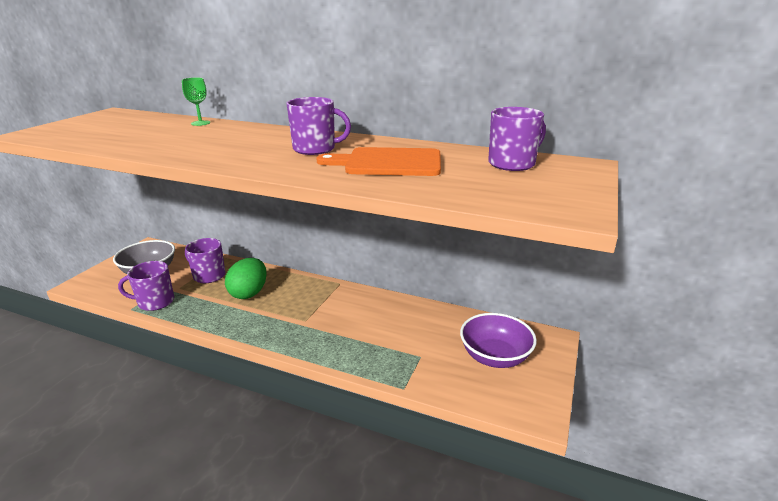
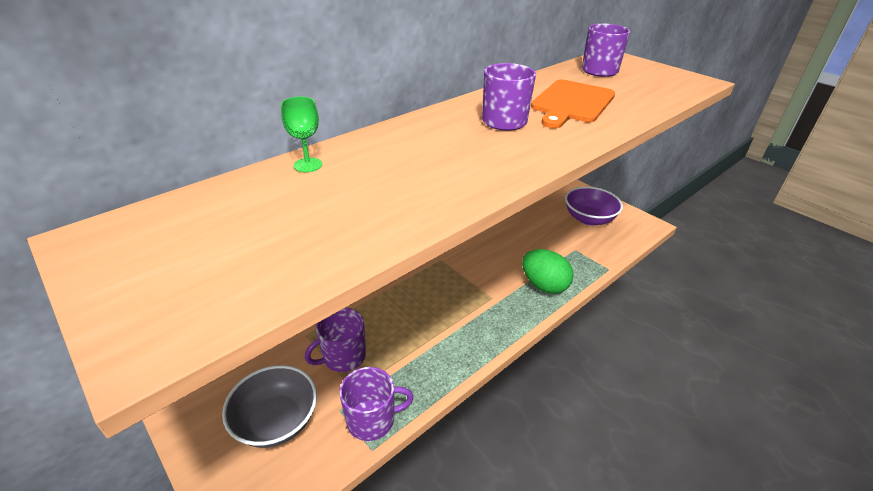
camera: 65 degrees left, 10 degrees up
purple mug [118,261,174,311] -> purple mug turned 120 degrees counterclockwise [339,367,414,441]
green egg [225,258,267,299] -> green egg moved to [522,249,573,294]

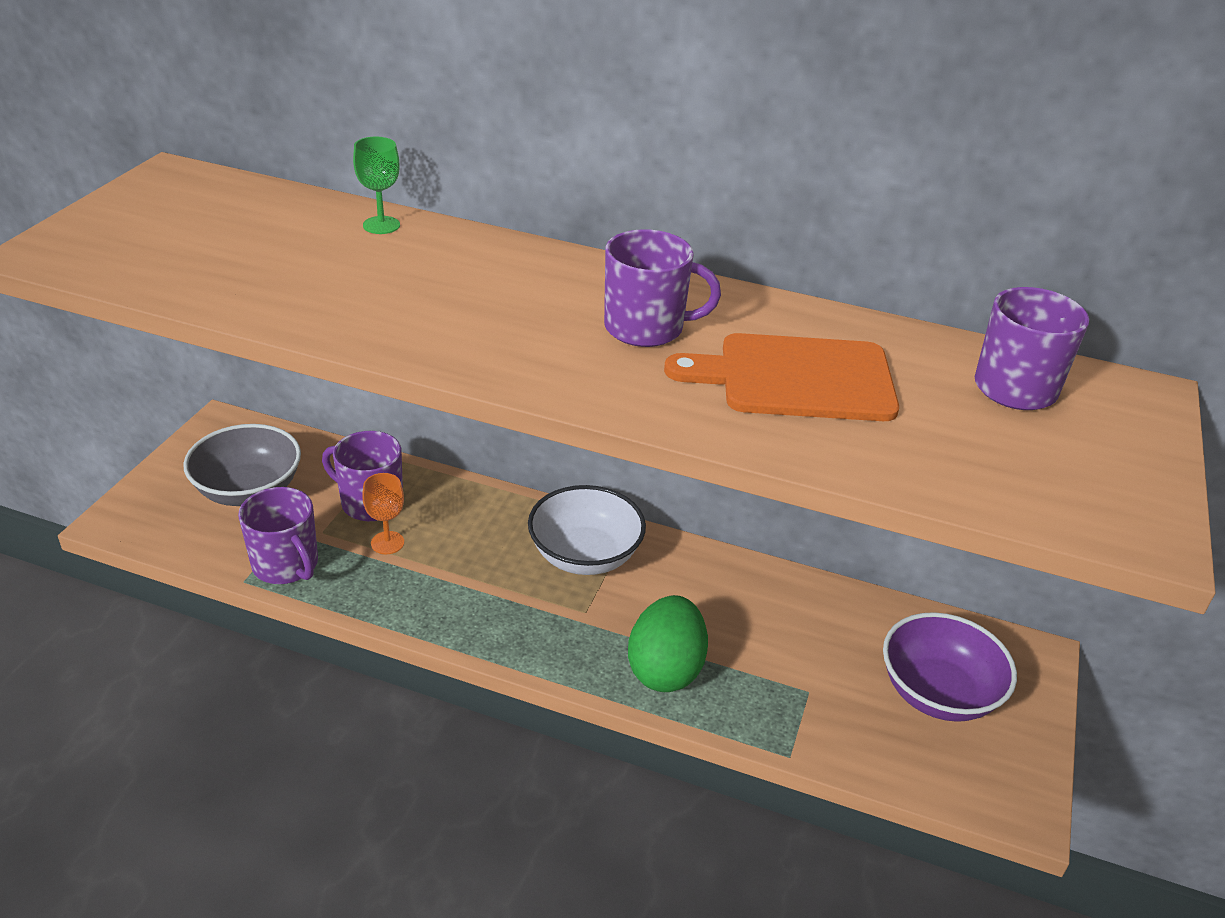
camera: 60 degrees right, 0 degrees up
none -> orange goblet [362,473,404,554]
none -> white bowl [528,485,646,575]

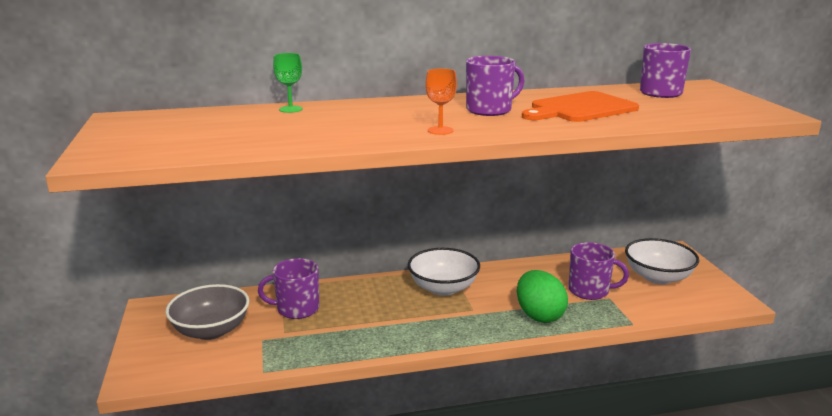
camera: 30 degrees left, 15 degrees down
purple mug [238,487,318,584] -> purple mug moved to [569,242,629,300]
orange goblet [362,473,404,554] -> orange goblet moved to [425,68,457,135]
purple bowl [883,612,1017,722] -> white bowl [625,238,699,285]

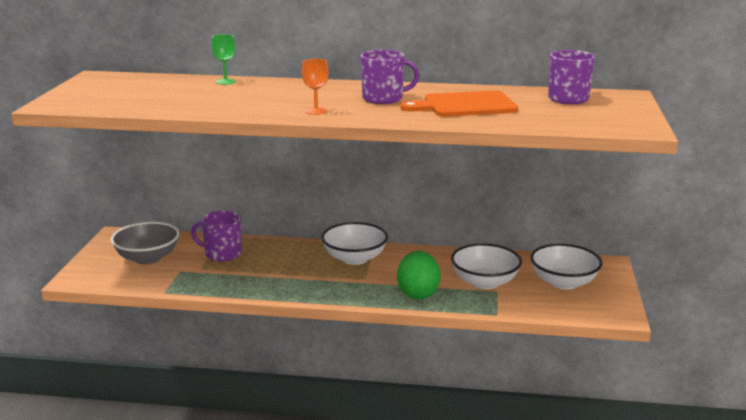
camera: 20 degrees right, 0 degrees up
purple mug [569,242,629,300] -> white bowl [451,243,522,289]

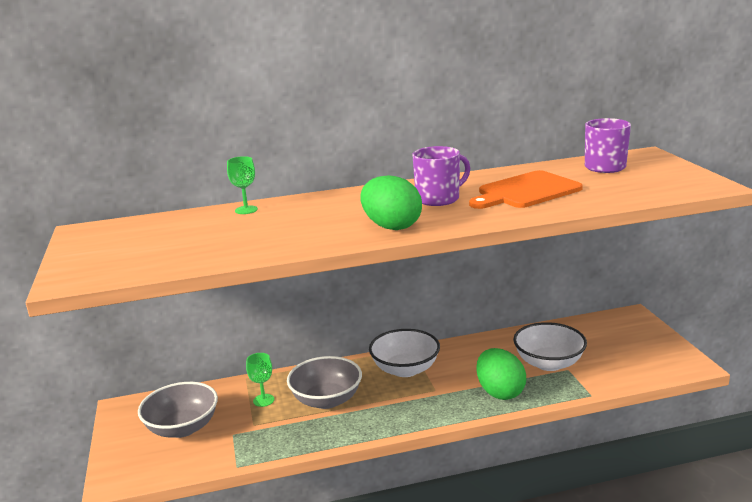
camera: 20 degrees left, 0 degrees up
purple mug [191,211,242,262] -> green goblet [246,353,274,407]
orange goblet [302,59,329,115] -> green egg [361,175,422,230]
white bowl [530,244,602,290] -> none
none -> grey bowl [287,356,362,409]

